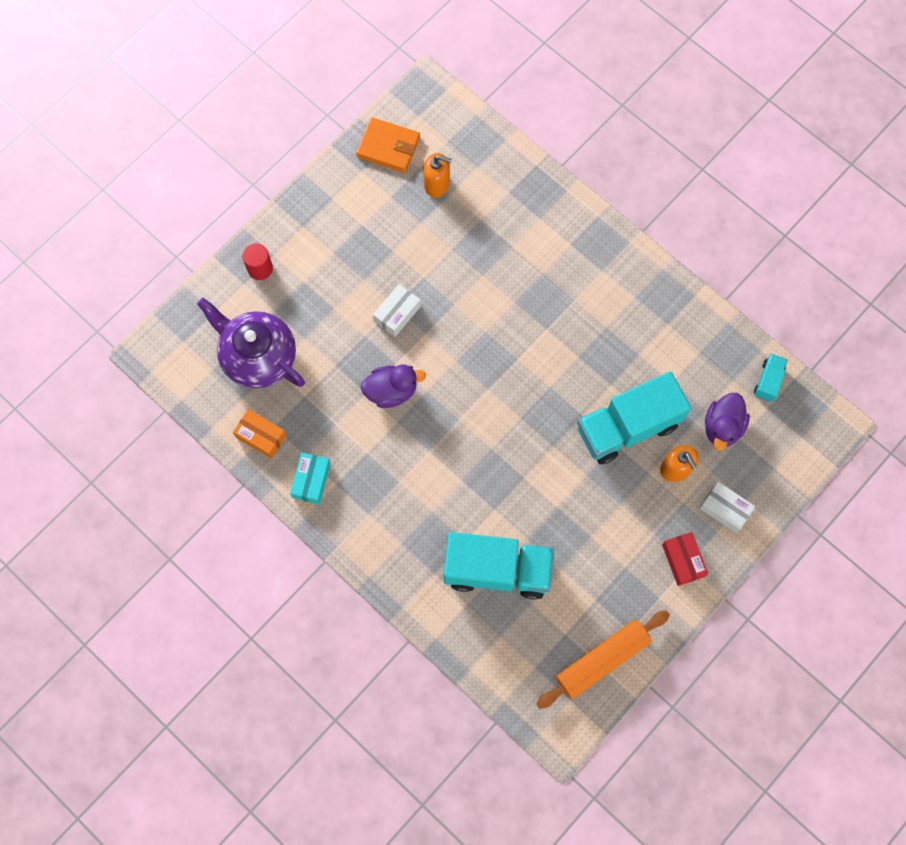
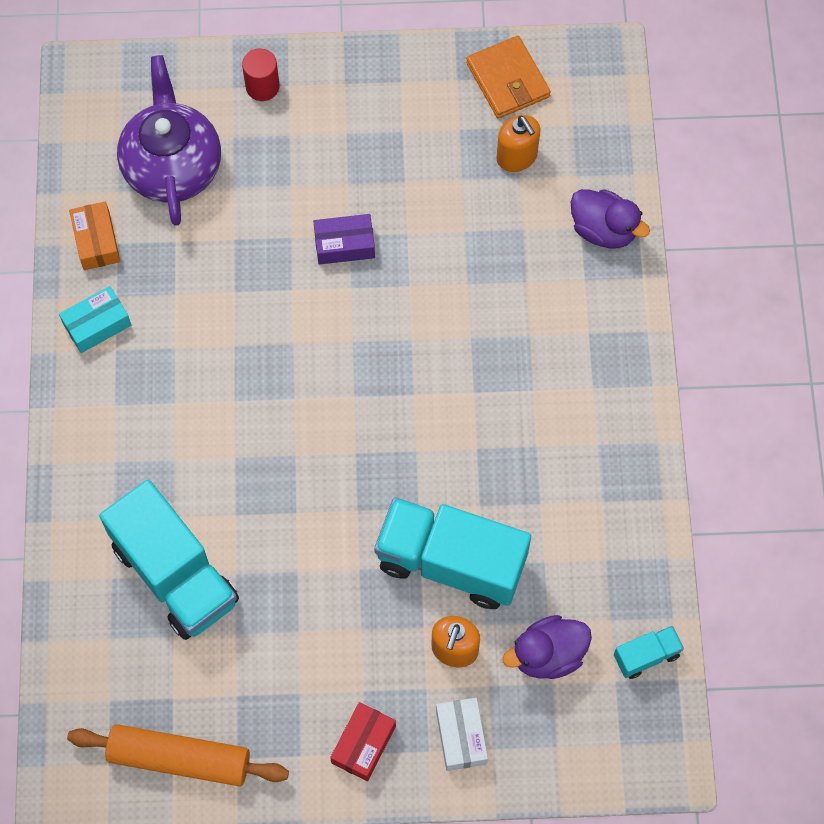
camera: 45 degrees right, 5 degrees down
purple duck [361,365,426,408] -> purple duck moved to [571,189,650,248]
white box [373,284,421,337] -> purple box [313,214,375,265]

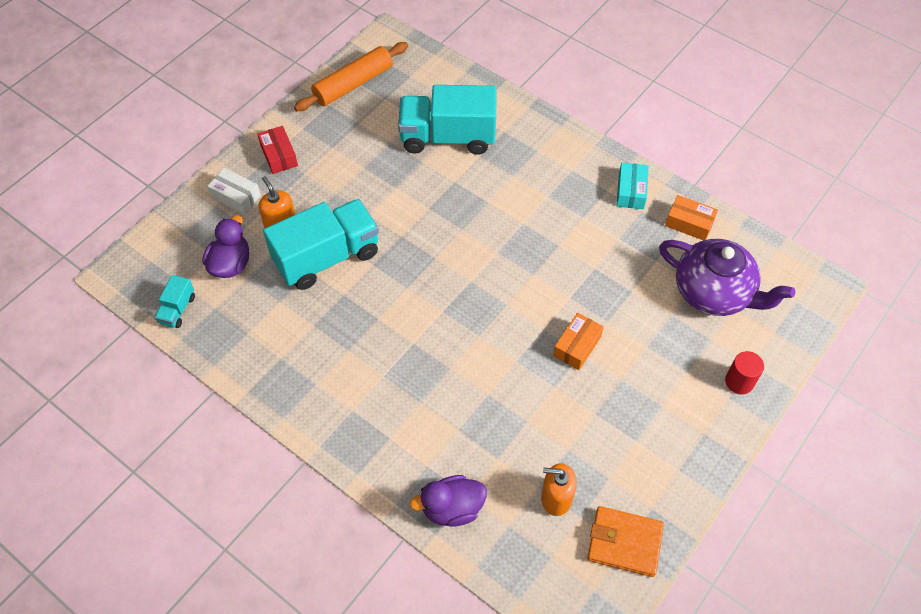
camera: 130 degrees right, 10 degrees down
purple box [313,214,375,265] -> orange box [553,313,604,370]

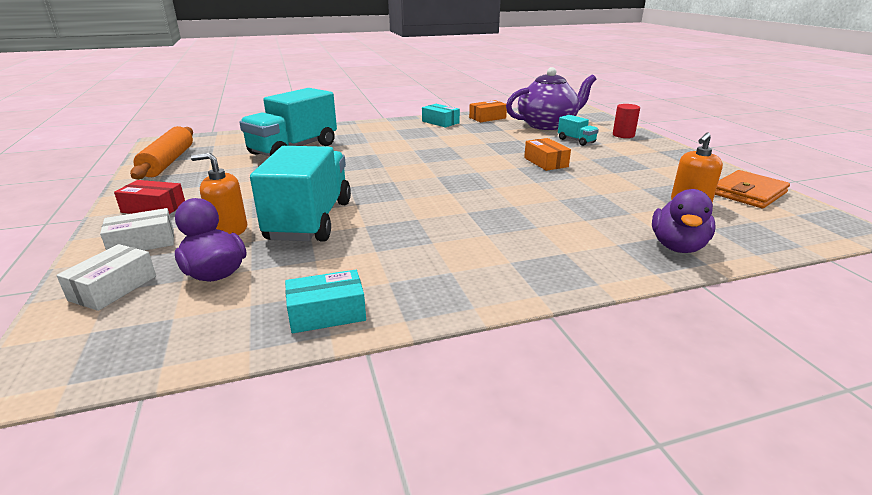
camera: 55 degrees left, 30 degrees down
turquoise truck [154,275,195,328] -> turquoise truck moved to [558,115,599,146]
none -> white box [56,244,156,311]
none -> turquoise box [285,270,366,333]

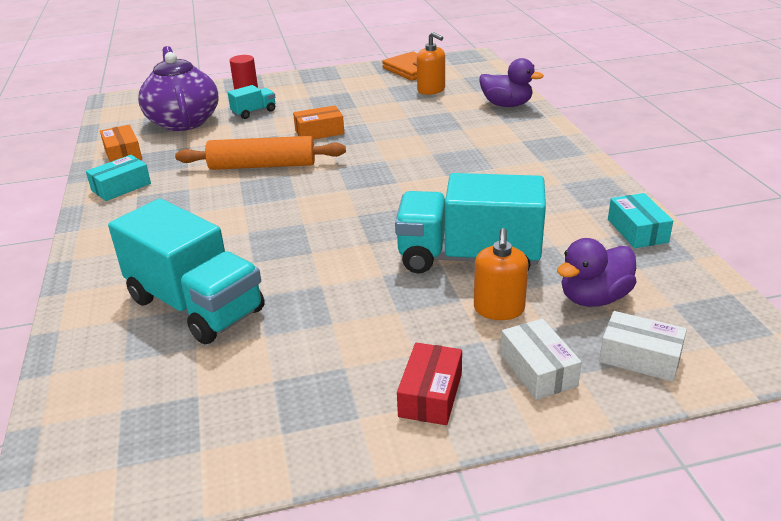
camera: 85 degrees left, 5 degrees up
orange rolling pin [130,126,193,180] -> orange rolling pin moved to [175,136,346,170]

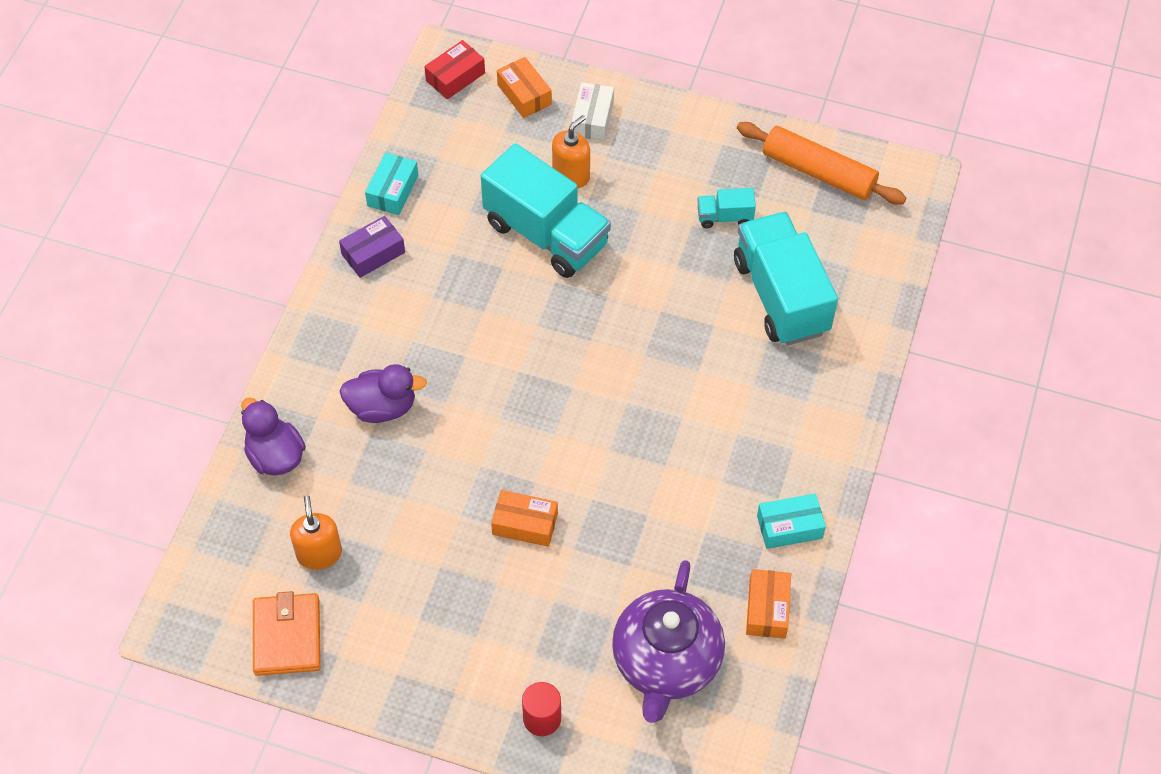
camera: 150 degrees left, 25 degrees up
orange rolling pin [175,136,346,170] -> orange rolling pin moved to [737,122,906,205]
turquoise truck [228,85,275,119] -> turquoise truck moved to [697,188,756,228]
red box [397,343,462,425] -> red box moved to [424,40,485,99]
purple duck [557,238,636,307] -> purple duck moved to [340,364,427,423]
white box [599,311,687,382] -> orange box [497,57,552,118]
none -> purple box [339,216,405,278]

